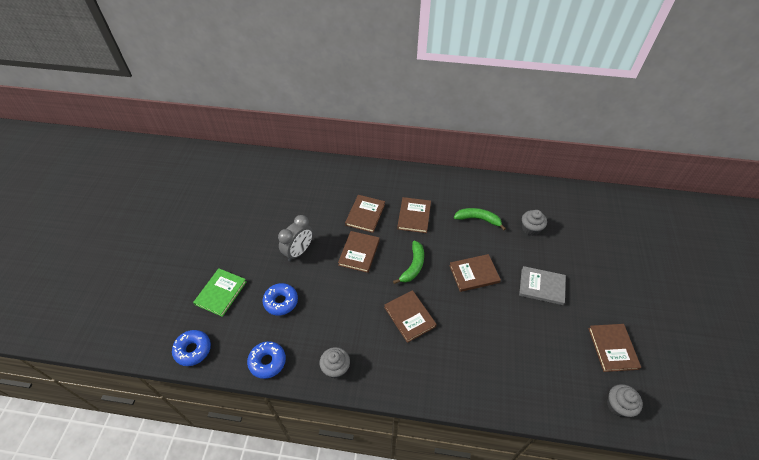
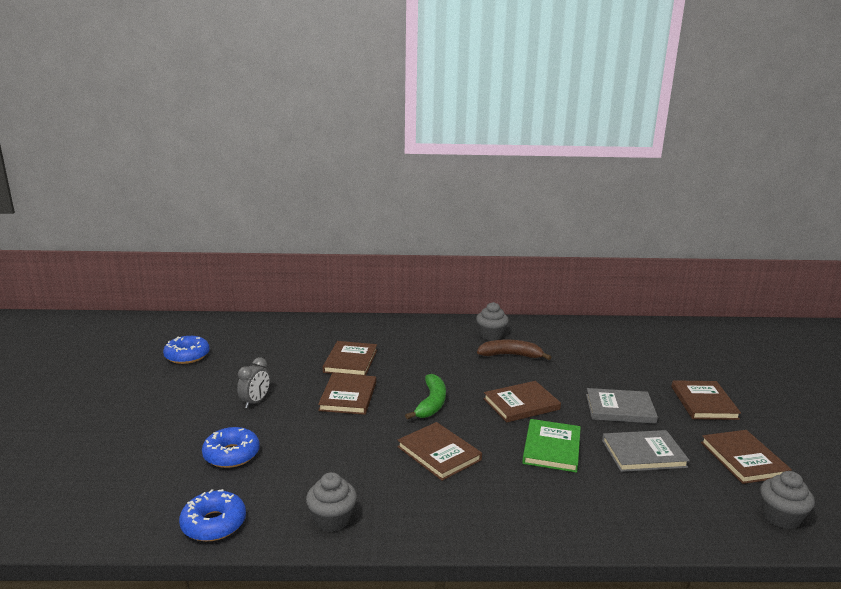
camera: 10 degrees left, 30 degrees down
blue donut [172,330,211,366] -> blue donut moved to [163,336,210,364]
green book [193,268,247,317] -> green book moved to [522,419,581,473]
grey clock [278,215,313,261] -> grey clock [237,357,270,408], size x0.66
brown book [397,197,431,233] -> brown book moved to [671,380,741,420]
green banana [454,208,506,230] -> brown banana [477,340,551,360]
grey cupcake [522,210,547,236] -> grey cupcake moved to [476,302,509,341]
none -> grey book [602,430,690,472]

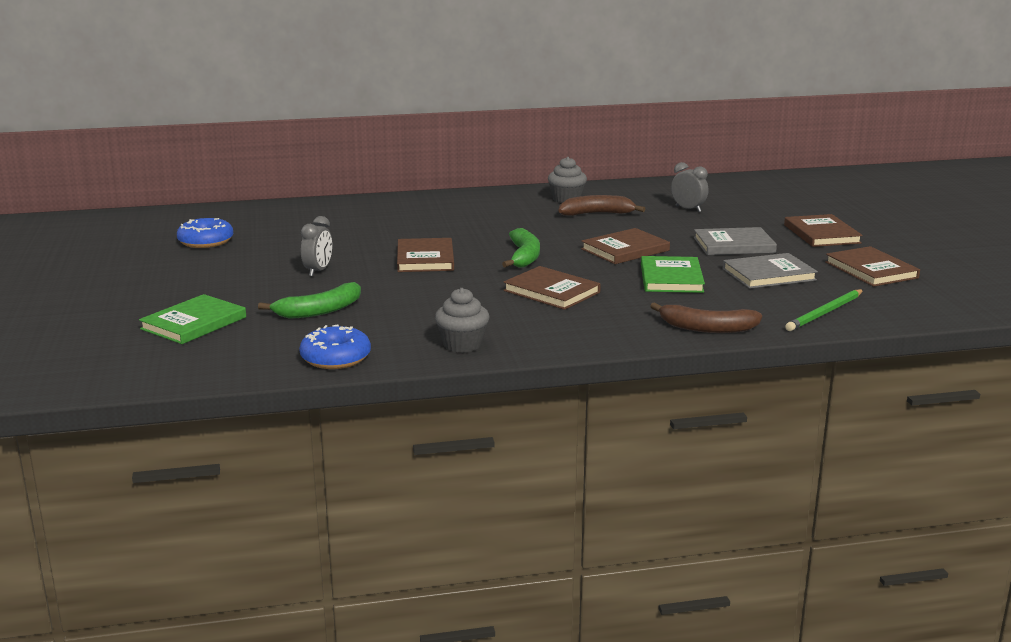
camera: 10 degrees left, 0 degrees up
blue donut [202,427,260,468] -> green banana [258,282,361,319]
brown book [323,341,377,376] -> none
grey cupcake [760,471,815,529] -> none
none -> green book [139,294,246,344]
none -> brown banana [650,302,762,333]
none -> grey clock [671,162,708,212]
none -> green pencil [785,289,863,331]

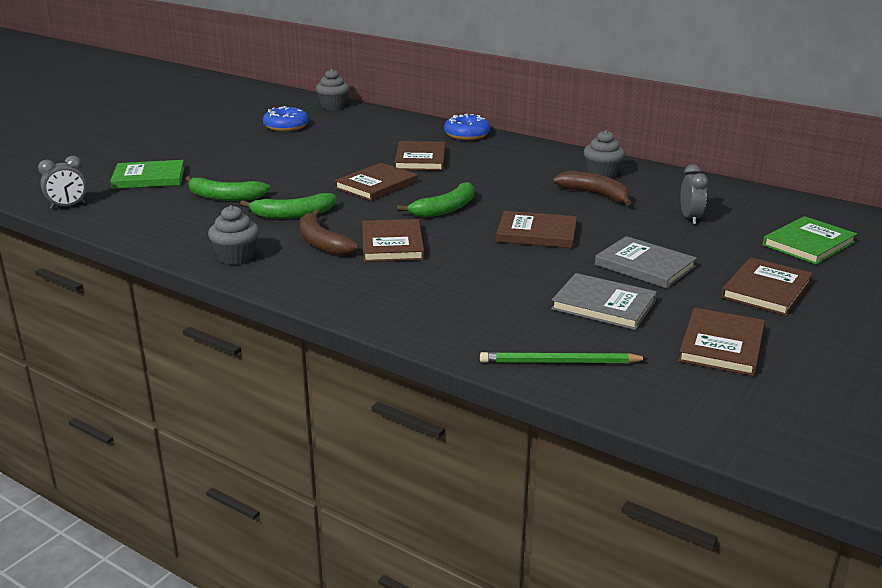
camera: 45 degrees right, 5 degrees up
blue donut [299,325,371,369] -> blue donut moved to [444,114,490,140]
grey clock [301,216,332,276] -> grey clock moved to [38,156,87,209]
green book [641,256,705,293] -> green book moved to [763,216,857,264]
brown banana [650,302,762,333] -> brown banana moved to [300,209,359,256]
none -> green banana [240,193,336,219]
none -> grey cupcake [316,69,350,110]
none -> brown book [394,141,446,171]

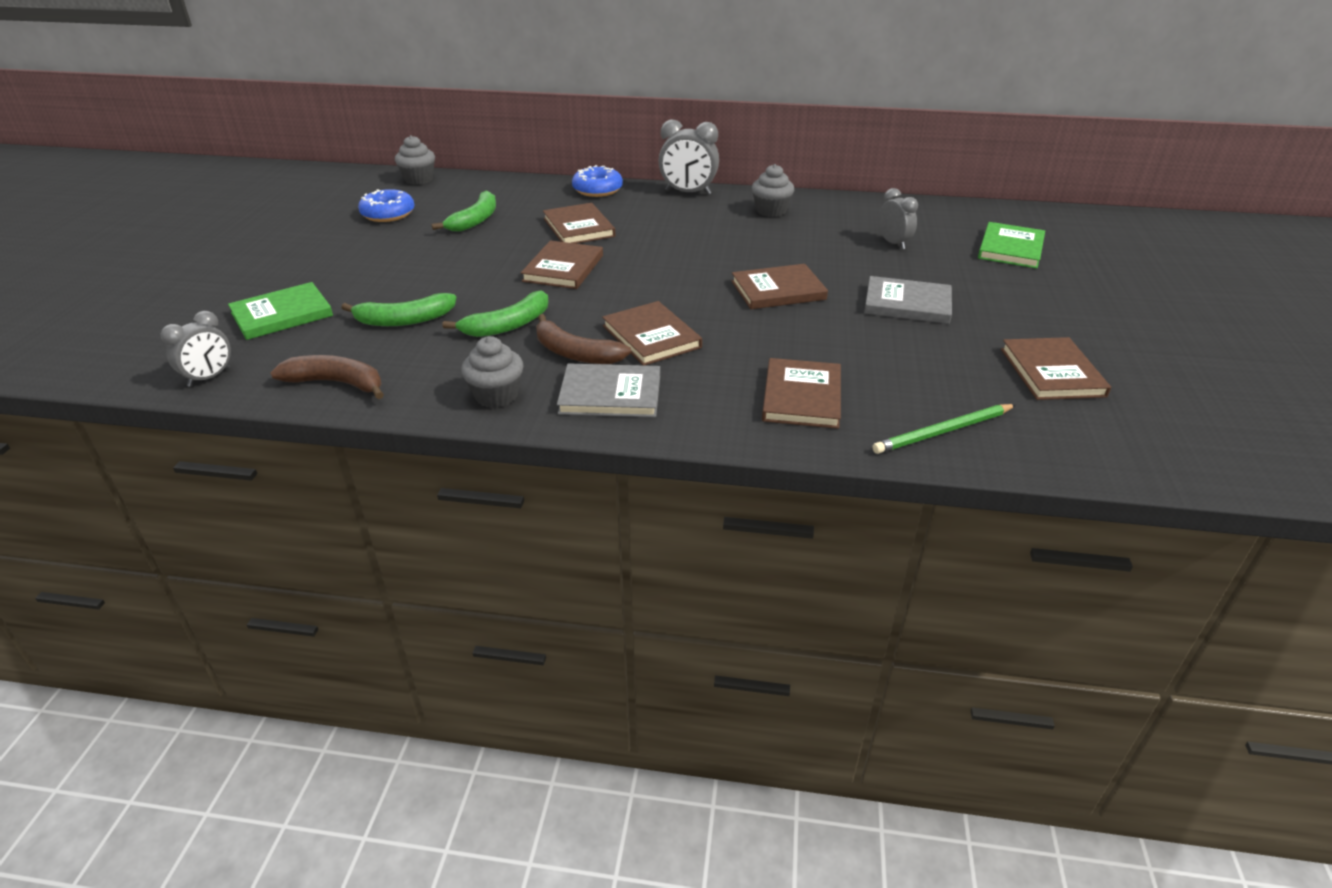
camera: 25 degrees left, 10 degrees up
green banana [397,182,474,218] -> green banana moved to [432,190,496,232]
grey book [551,273,657,330] -> grey book moved to [557,363,660,417]
brown banana [553,171,631,206] -> brown banana moved to [270,355,384,399]
brown book [721,257,813,316] -> brown book moved to [762,358,841,429]
none -> grey clock [659,120,719,195]

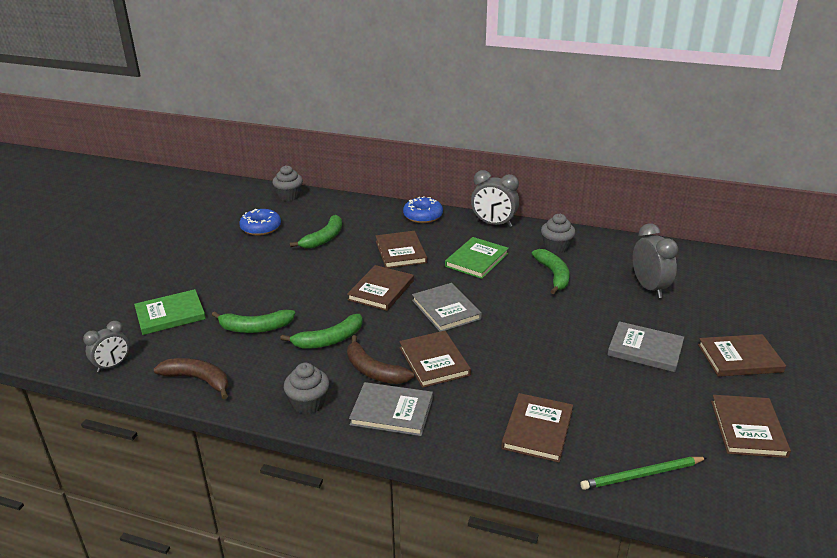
camera: 10 degrees right, 5 degrees down
brown book [731,264,828,309] -> brown book moved to [698,334,786,377]
grey clock [878,188,918,249] -> grey clock [633,223,678,298], size x1.52
green book [978,222,1045,269] -> green book moved to [445,237,509,279]
none -> grey book [412,283,482,332]
none -> green banana [532,249,570,294]

